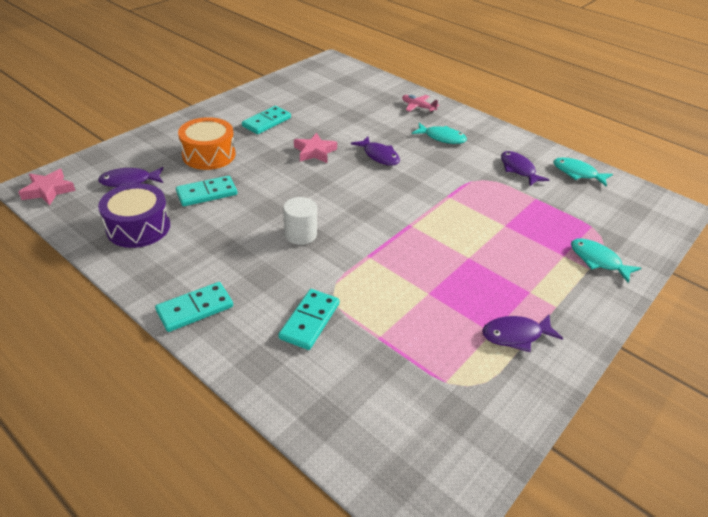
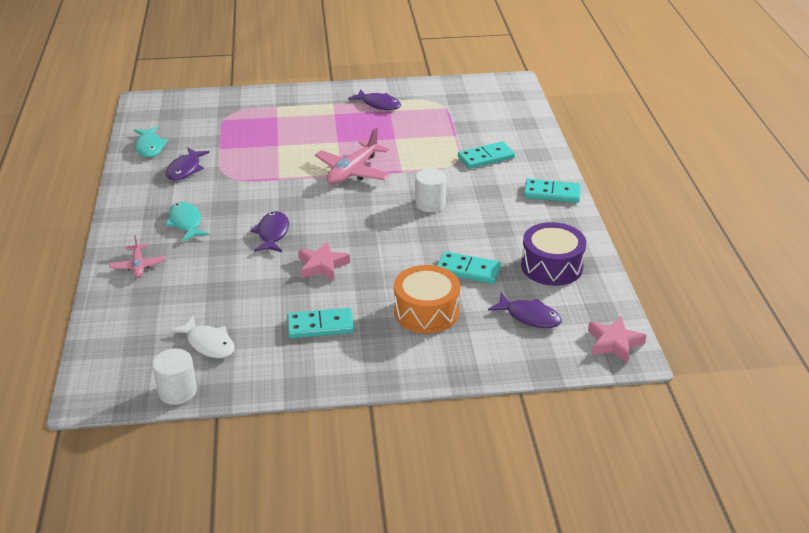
camera: 135 degrees left, 5 degrees down
turquoise fish [571,238,641,283] -> none
none -> white cylinder [152,349,197,405]
none -> white fish [170,315,235,358]
none -> pink plane [315,128,390,185]

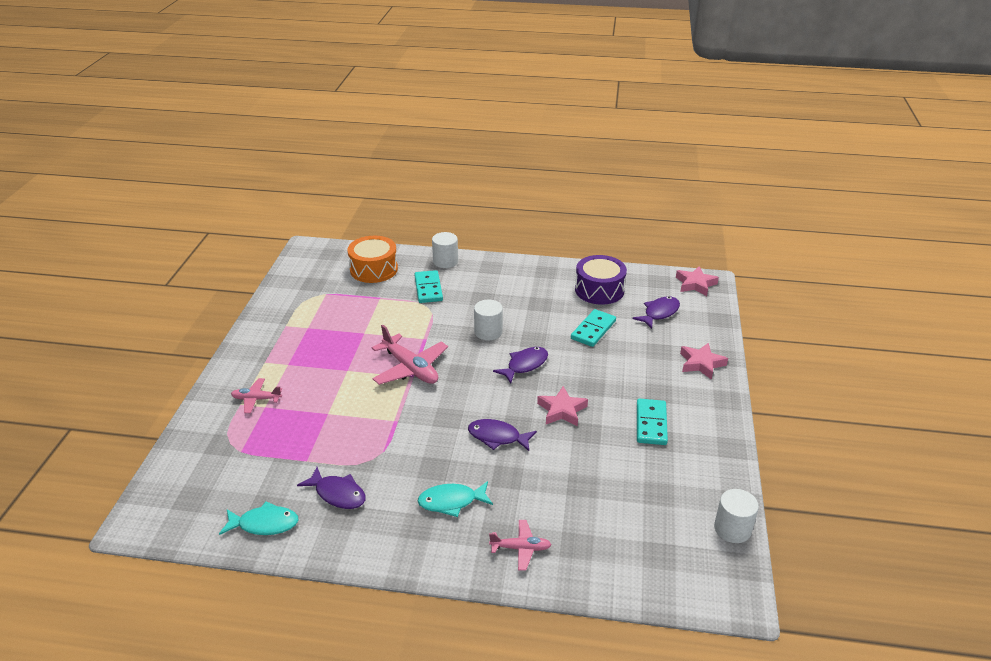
camera: 75 degrees left, 0 degrees up
white fish [170,315,235,358] -> none
purple fish [348,89,401,110] -> purple fish moved to [493,347,548,383]
orange drum [394,265,460,334] -> orange drum moved to [347,236,398,283]
turquoise domino [524,179,581,203] -> none
none -> pink plane [231,378,282,413]
none -> white cylinder [432,232,458,268]
none -> pink star [680,343,728,380]

